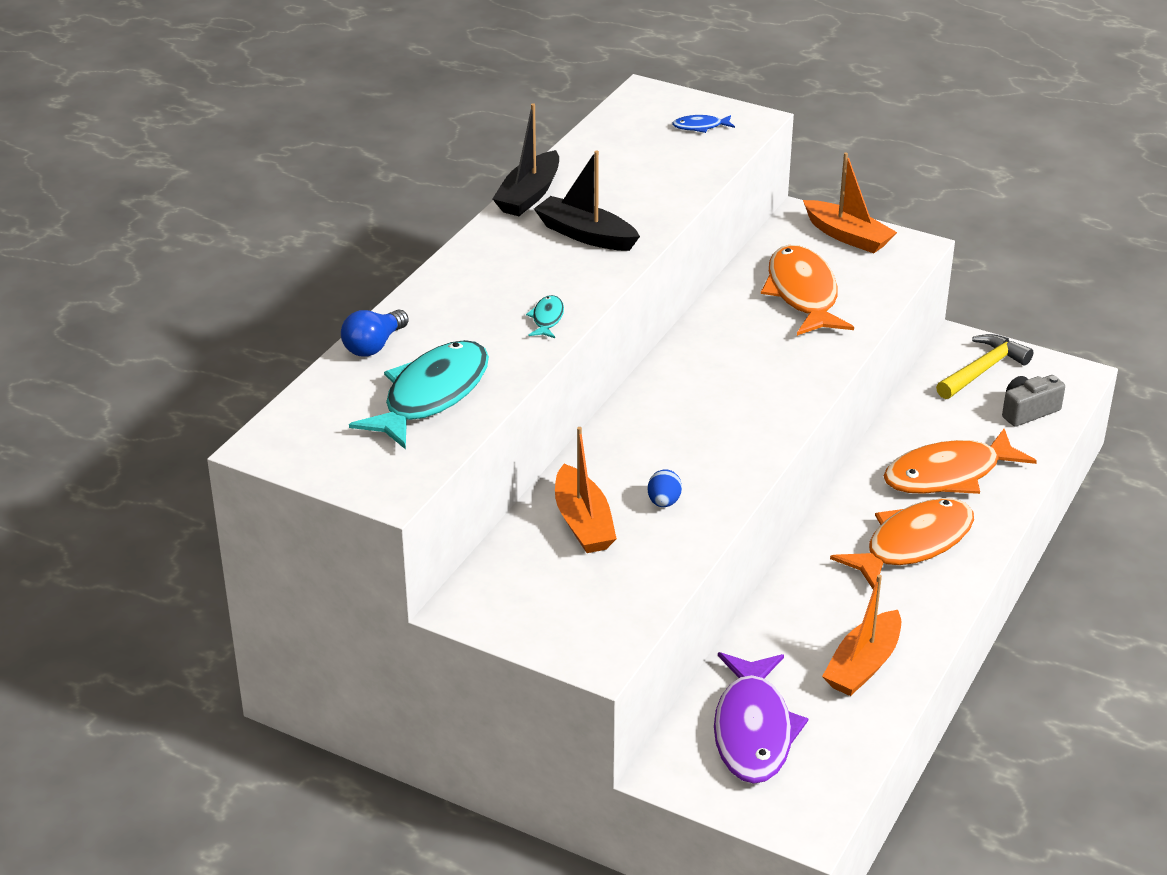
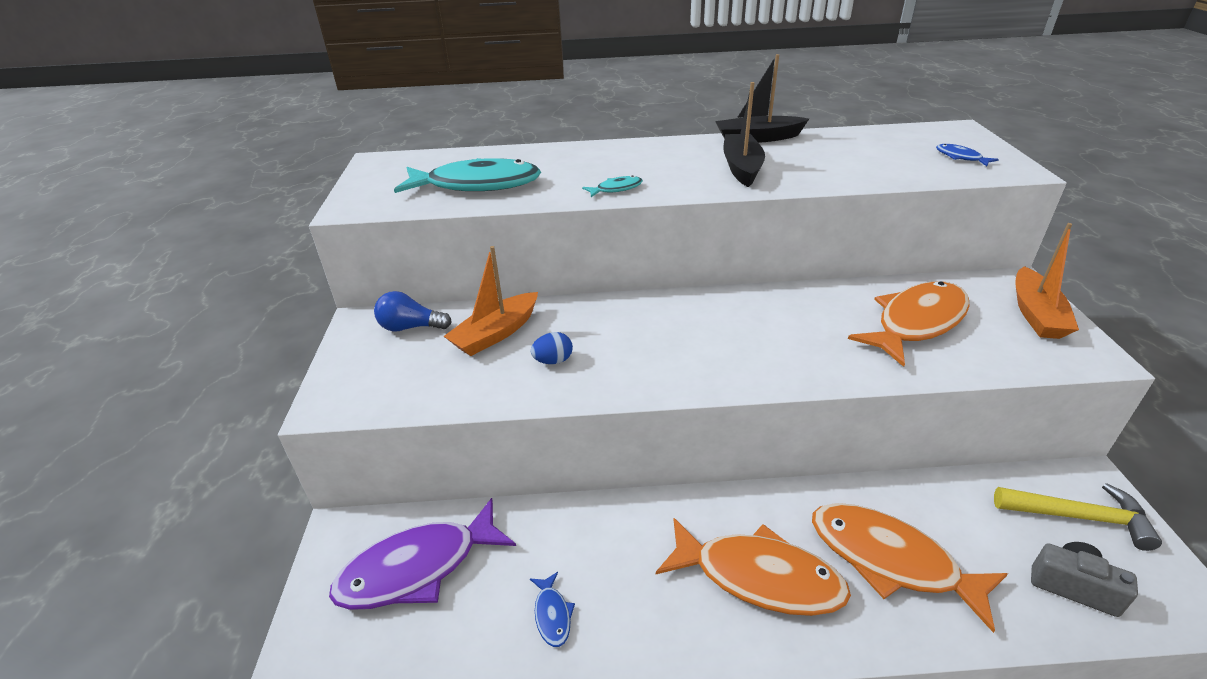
camera: 60 degrees right, 0 degrees up
blue light bulb [341,309,409,357] -> blue light bulb moved to [374,291,452,331]
orange boat [822,575,901,696] -> blue fish [530,572,575,647]

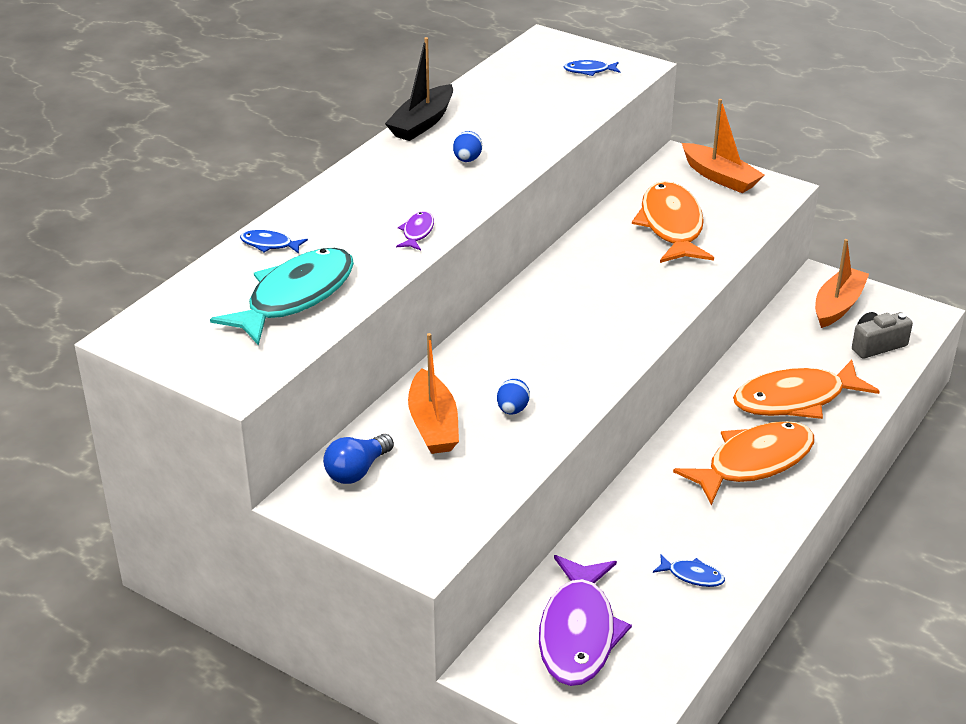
camera: 55 degrees left, 0 degrees up
turquoise fish [582,175,643,197] -> purple fish [396,211,434,250]
black boat [723,82,765,187] -> blue egg [453,131,482,162]
yellow hammer [994,483,1162,551] -> orange boat [815,239,869,328]
none -> blue fish [240,230,308,254]

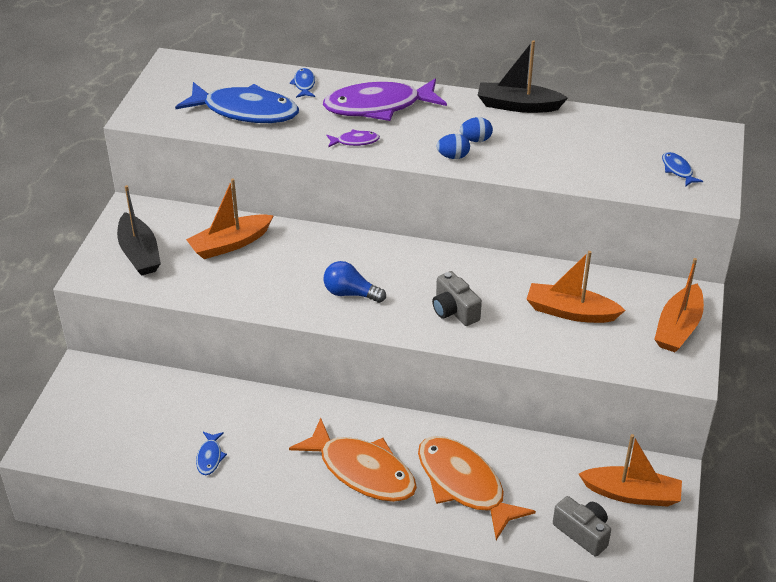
camera: 70 degrees right, 5 degrees up
turquoise fish [210,248,354,346] -> blue fish [175,82,299,123]
blue light bulb [323,434,394,484] -> blue light bulb moved to [324,261,386,303]
blue egg [497,379,530,414] -> blue egg moved to [437,134,470,159]
purple fish [539,555,632,686] -> purple fish moved to [323,78,447,121]
orange fish [632,181,714,263] -> orange boat [526,251,626,323]
none -> black boat [117,185,161,276]
none -> grey camera [432,271,482,326]

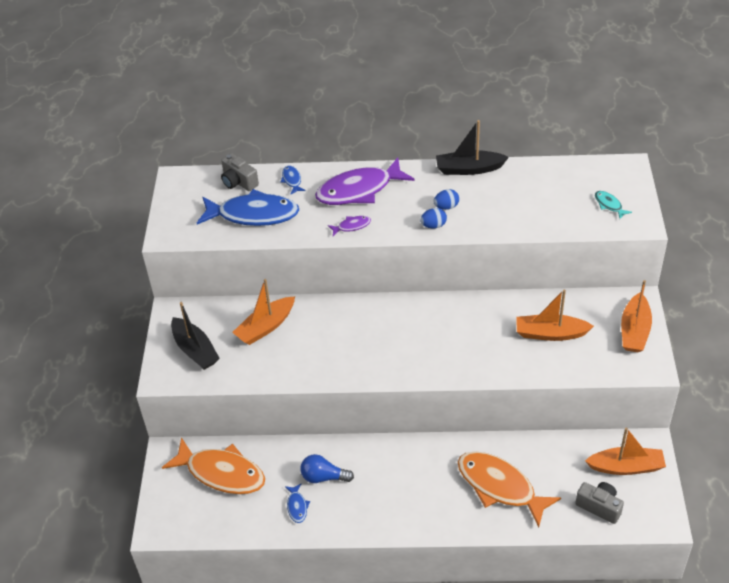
camera: 10 degrees left, 5 degrees up
orange fish [289,418,417,502] -> orange fish moved to [162,437,265,494]
blue light bulb [324,261,386,303] -> blue light bulb moved to [300,454,354,483]
grey camera [432,271,482,326] -> grey camera moved to [221,153,259,191]
blue fish [662,152,703,187] -> turquoise fish [595,191,632,219]

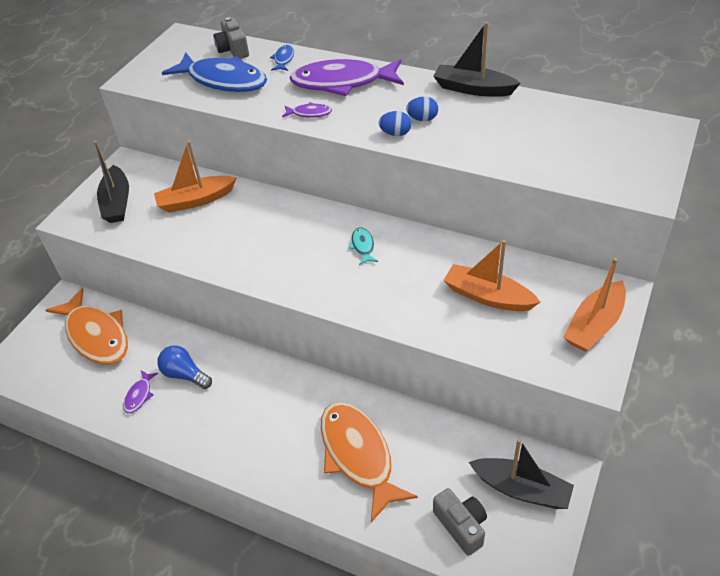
camera: 25 degrees right, 0 degrees up
blue fish [285,484,310,523] -> purple fish [123,370,158,413]
orange boat [585,427,666,475] -> black boat [469,439,574,509]
turquoise fish [595,191,632,219] -> turquoise fish moved to [348,227,378,265]

